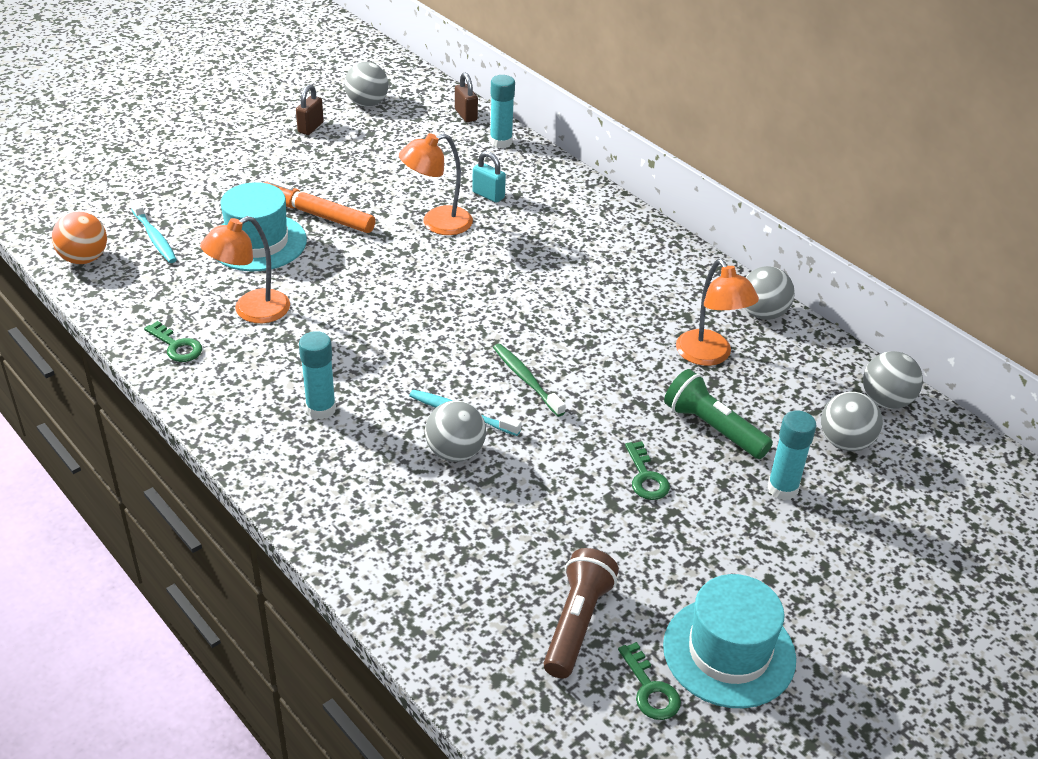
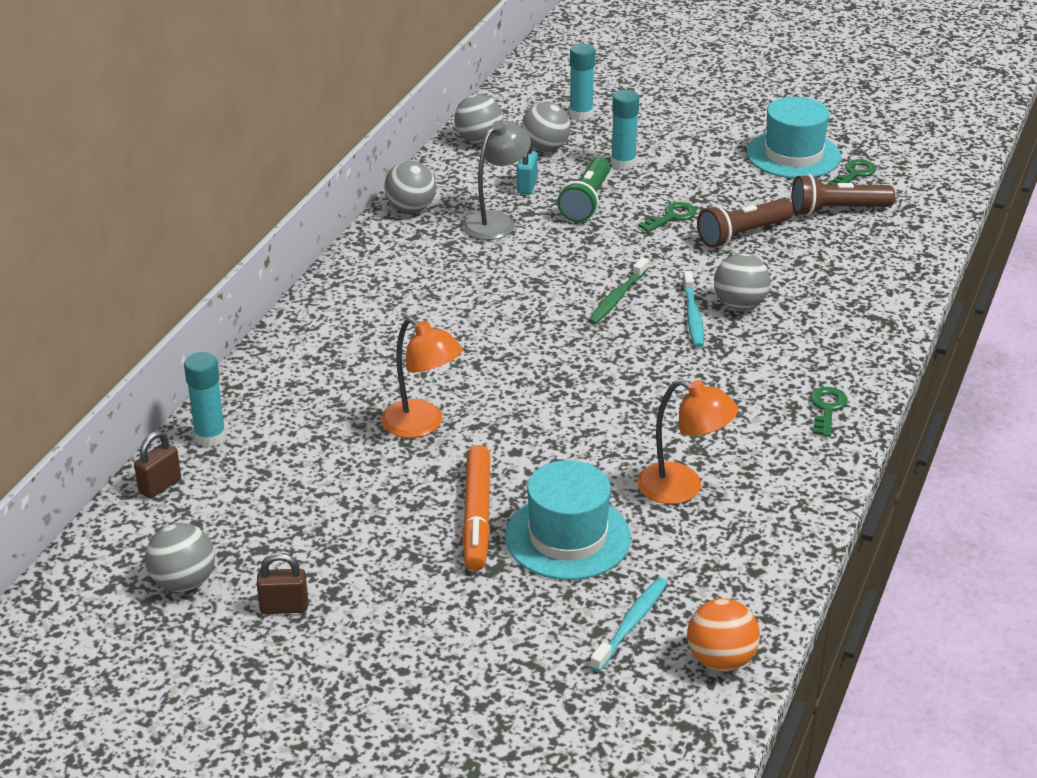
camera: 115 degrees left, 5 degrees down
green key [144,321,202,362] -> green key moved to [810,387,848,437]
turquoise glue stick [299,331,336,420] -> turquoise glue stick moved to [569,43,595,121]
turquoise padlock [472,151,506,203] -> turquoise padlock moved to [517,141,538,195]
orange lamp [676,259,759,366] -> grey lamp [462,120,531,240]
none -> brown flashlight [697,199,794,248]

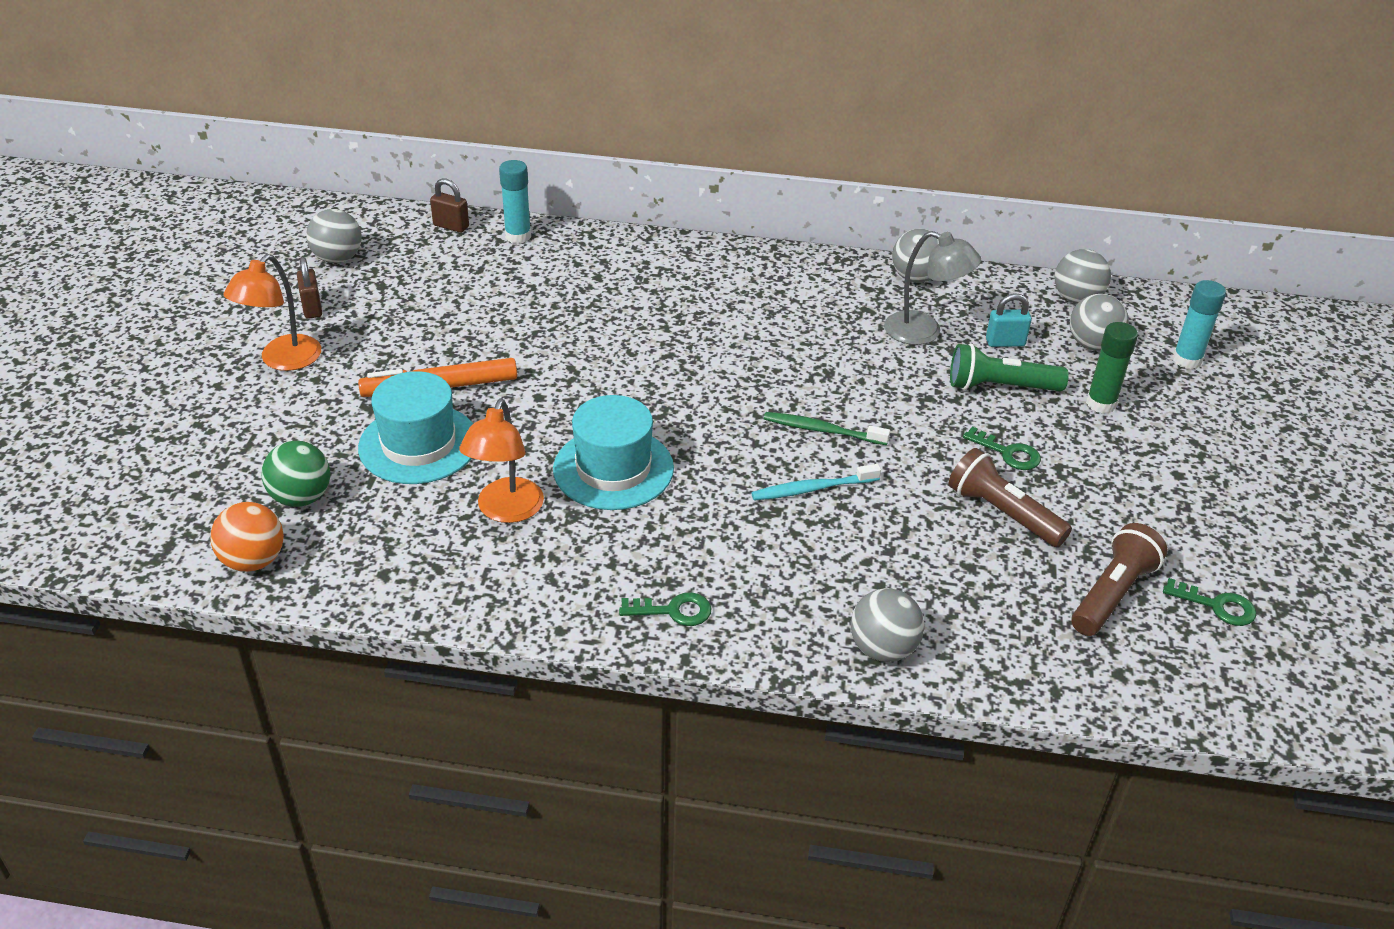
camera: 75 degrees right, 5 degrees up
orange lamp [381,317,462,438] -> orange lamp moved to [223,254,321,371]
turquoise toothbrush [590,577,668,672] -> green ball [261,441,331,507]
turquoise glue stick [611,90,639,170] -> green glue stick [1086,322,1138,413]
grey ball [714,253,770,310] -> grey ball moved to [851,588,925,662]
turquoise hat [747,97,841,178] -> turquoise hat moved to [553,395,674,510]
brown flashlight [792,174,895,216] -> brown flashlight turned 60 degrees clockwise [1072,523,1168,636]

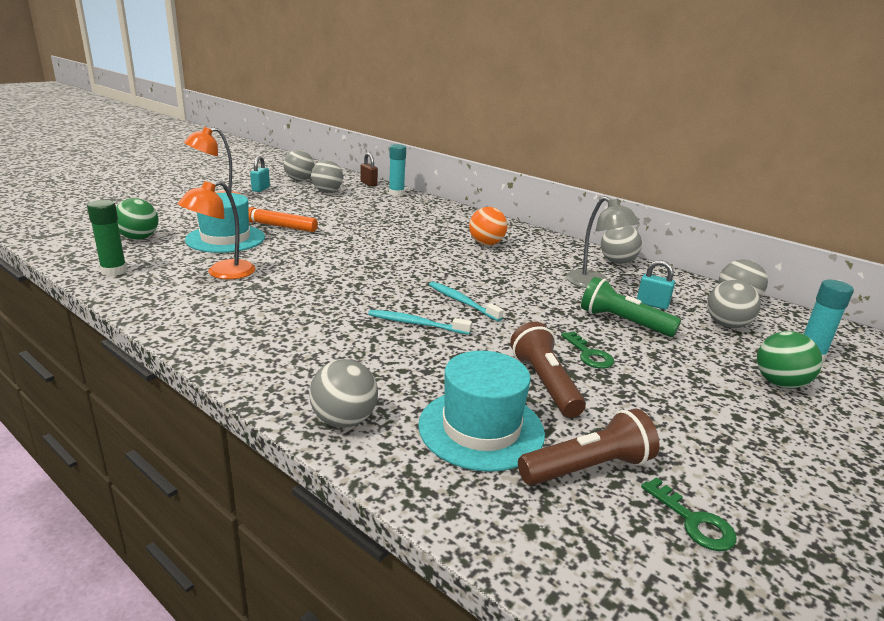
camera: 30 degrees right, 15 degrees down
orange ball [210,502,284,572] -> orange ball moved to [469,207,508,245]
brown padlock [297,257,322,319] -> turquoise padlock [250,156,270,192]
turquoise hat [553,395,674,510] -> turquoise hat moved to [418,351,545,472]
green key [619,592,712,626] -> none
green toothbrush [764,412,890,445] -> turquoise toothbrush [429,281,504,321]
green glue stick [1086,322,1138,413] -> green glue stick moved to [87,200,127,276]
none -> grey ball [311,160,343,193]
none -> green ball [757,331,822,389]

